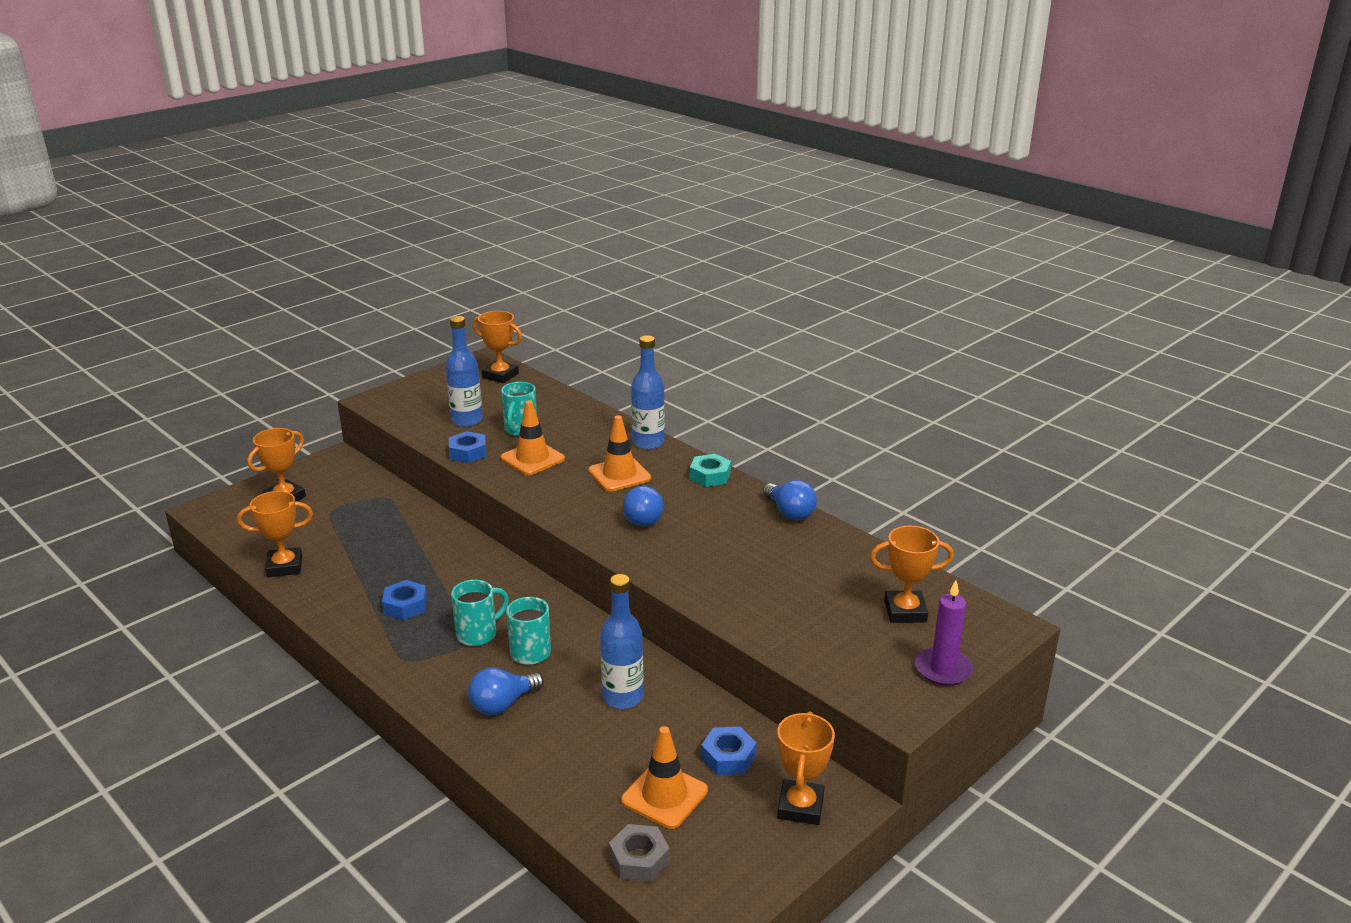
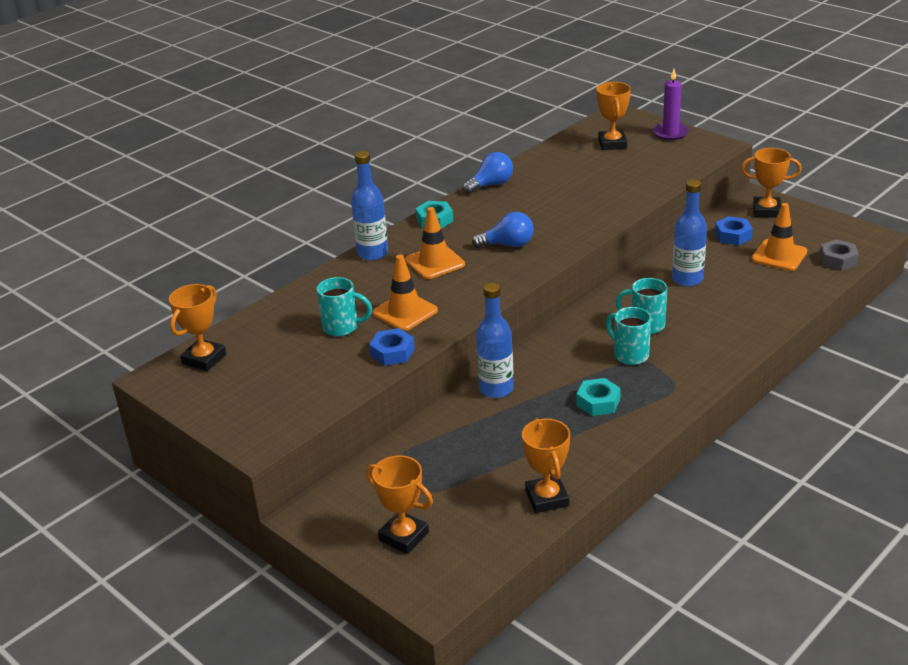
camera: 90 degrees left, 5 degrees up
blue nut [382,580,427,620] -> turquoise nut [576,378,621,416]
blue bottle [446,316,483,427] -> blue bottle moved to [476,283,514,398]
blue light bulb [468,668,544,715] -> none

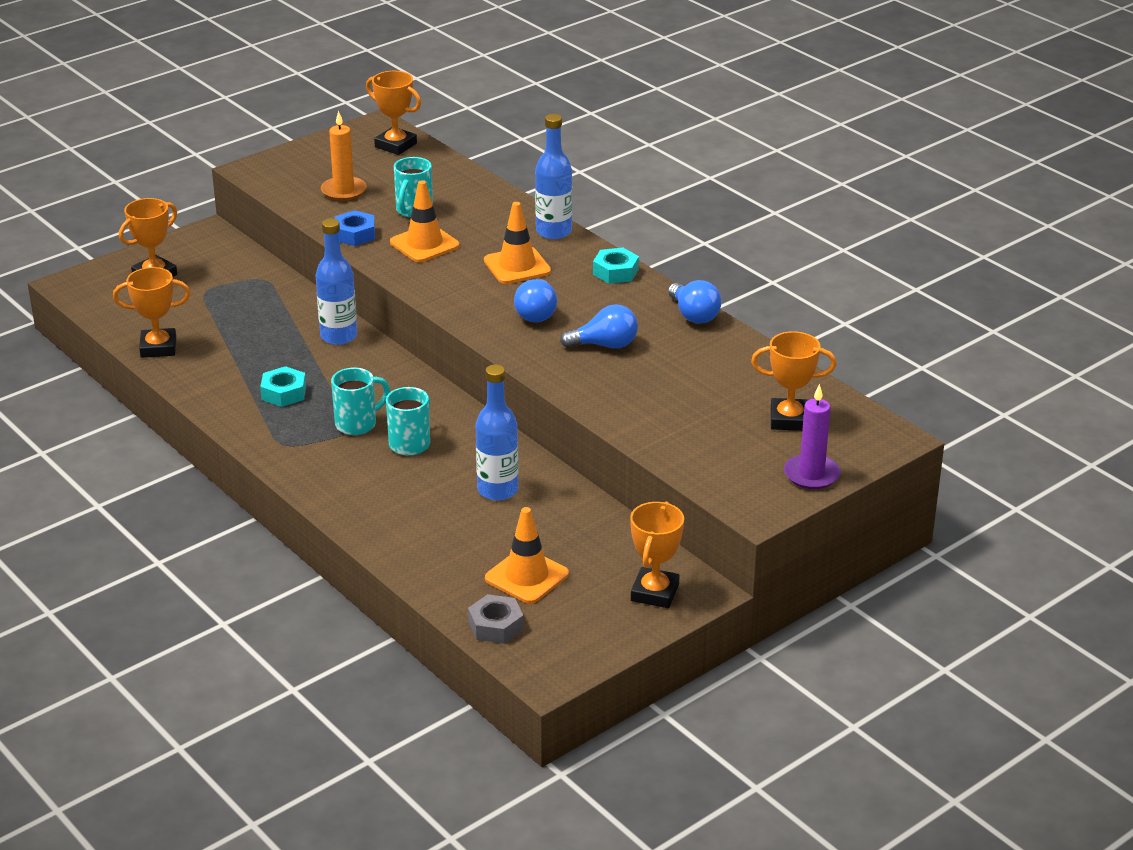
camera: 95 degrees right, 0 degrees up
blue nut [715,216,753,246] -> none
none -> orange candle [321,111,367,201]
none -> blue light bulb [560,304,638,348]

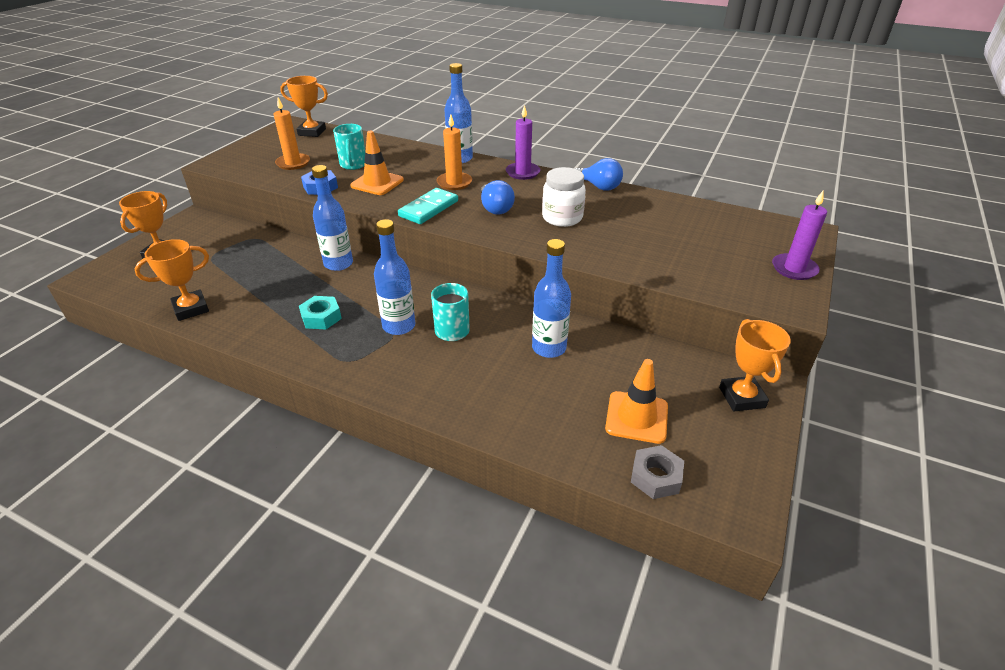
camera: 25 degrees left, 5 degrees up
turquoise mug [331,368,390,435] -> blue bottle [374,219,415,335]
orange traffic cone [484,202,551,284] -> orange candle [436,114,472,190]
blue light bulb [560,304,638,348] -> white jar [542,167,586,227]
turquoise nut [593,248,639,284] -> purple candle [506,105,540,180]
orange trophy [751,331,836,431] -> none
none -> turquoise domino [398,188,458,224]

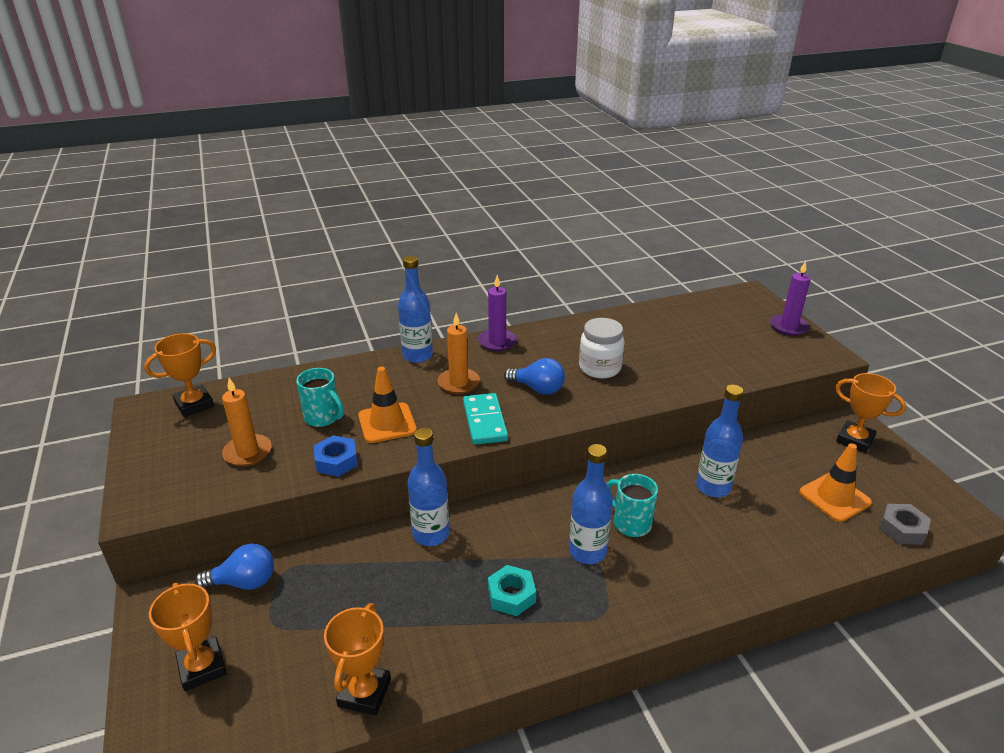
camera: 45 degrees left, 5 degrees down
blue light bulb [575,158,623,191] -> blue light bulb moved to [195,544,274,590]

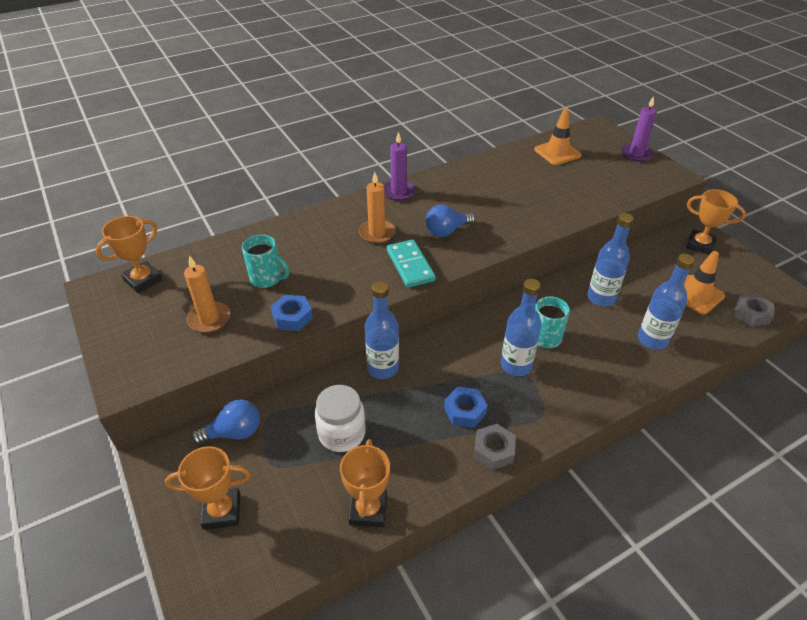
camera: 10 degrees left, 10 degrees up
orange trophy [149,583,226,691] -> orange trophy turned 60 degrees counterclockwise [165,446,251,530]
orange traffic cone [358,366,417,443] -> orange traffic cone moved to [534,108,582,165]
blue bottle [398,256,433,363] -> blue bottle moved to [638,254,695,350]
turquoise nut [488,565,536,616] -> blue nut [444,387,488,428]
blue light bulb [504,358,565,395] -> blue light bulb turned 135 degrees clockwise [425,205,475,237]
white jar [579,318,625,379] -> white jar moved to [315,385,366,452]
none -> grey nut [474,424,516,470]

